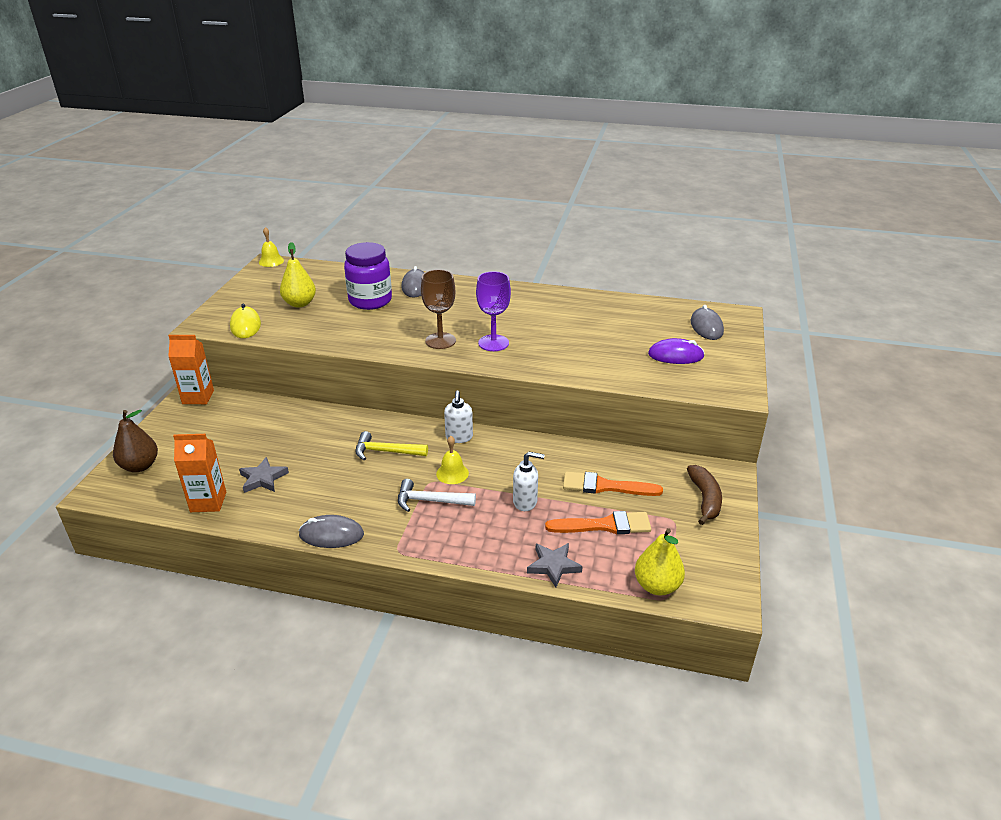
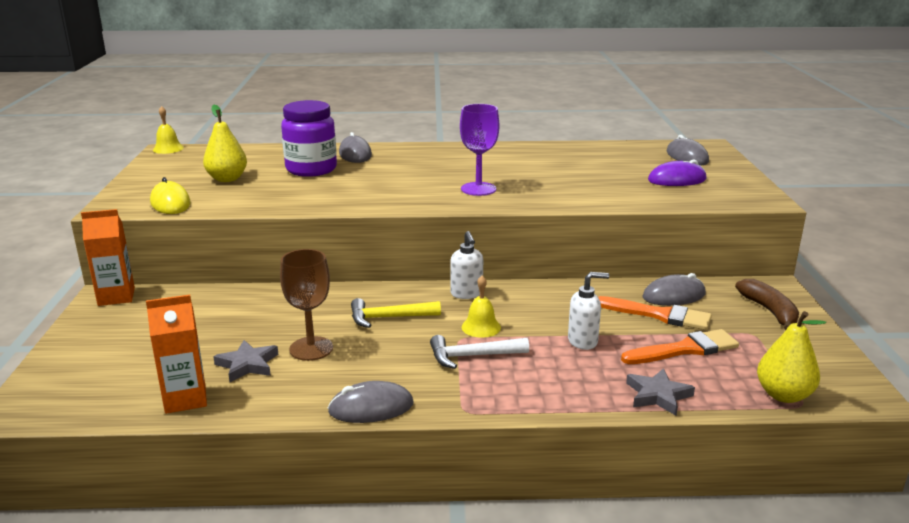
camera: 15 degrees left, 10 degrees down
brown pear [113,410,158,472] -> none
brown goblet [421,269,456,349] -> brown goblet moved to [280,249,333,361]
orange brush [563,471,663,496] -> orange brush turned 150 degrees counterclockwise [598,296,712,330]
none -> grey mouse [642,273,706,306]

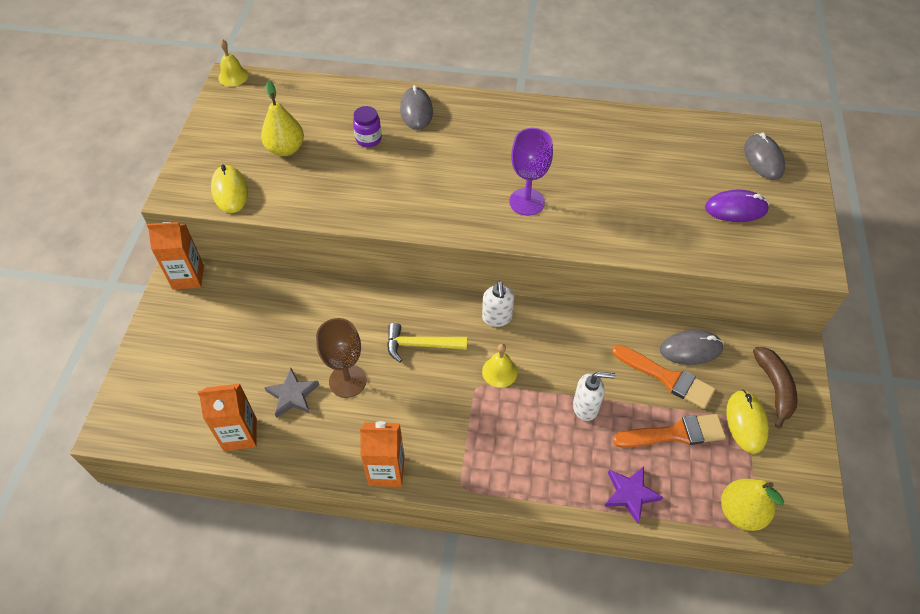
camera: 10 degrees right, 30 degrees up
purple jar [281,100,337,177] -> purple jar [353,106,382,147], size x0.51
grey mouse [328,381,413,423] -> orange carton [360,421,405,487]
white hammer [430,335,529,369] -> none
grey star [626,368,695,416] -> purple star [604,466,663,524]
none -> yellow mouse [726,390,769,454]

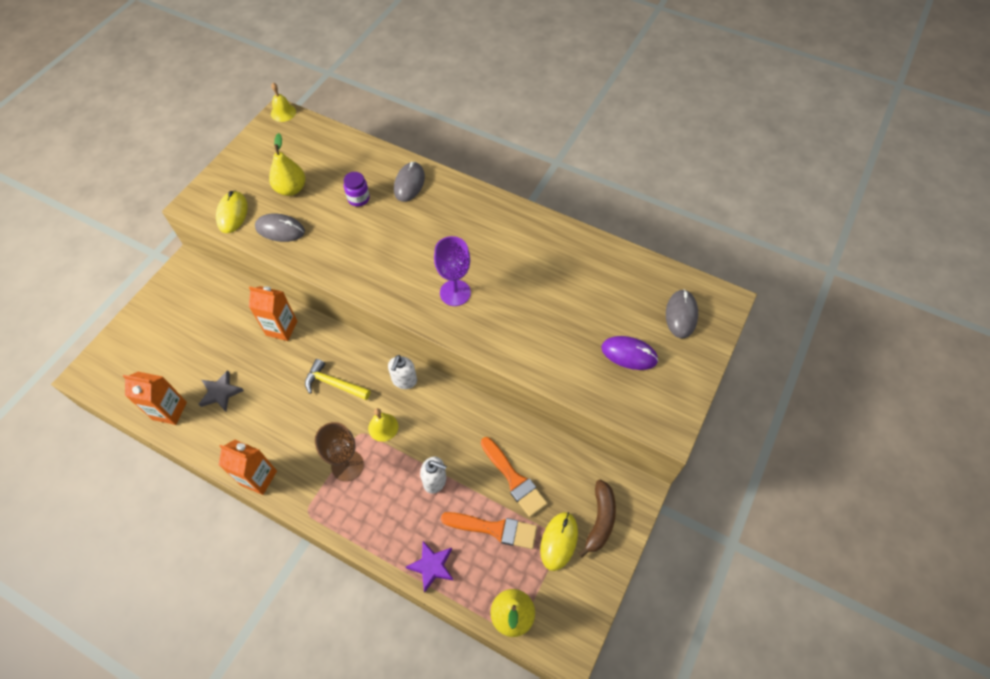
camera: 20 degrees right, 5 degrees up
orange carton [147,222,204,289] -> orange carton moved to [249,286,297,341]
brown goblet [316,318,366,398] -> brown goblet moved to [315,422,364,481]
grey mouse [660,330,724,365] -> grey mouse moved to [255,213,305,242]

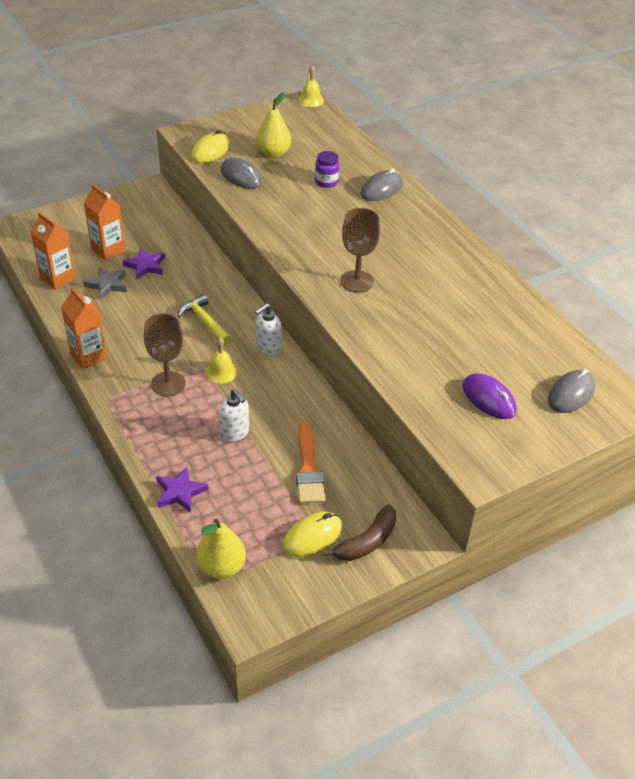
camera: 30 degrees right, 15 degrees down
orange carton [249,286,297,341] -> orange carton moved to [84,184,126,260]
purple goblet [434,236,471,306] -> brown goblet [341,208,380,293]
orange brush [441,512,537,549] -> none
none -> purple star [123,248,165,279]

